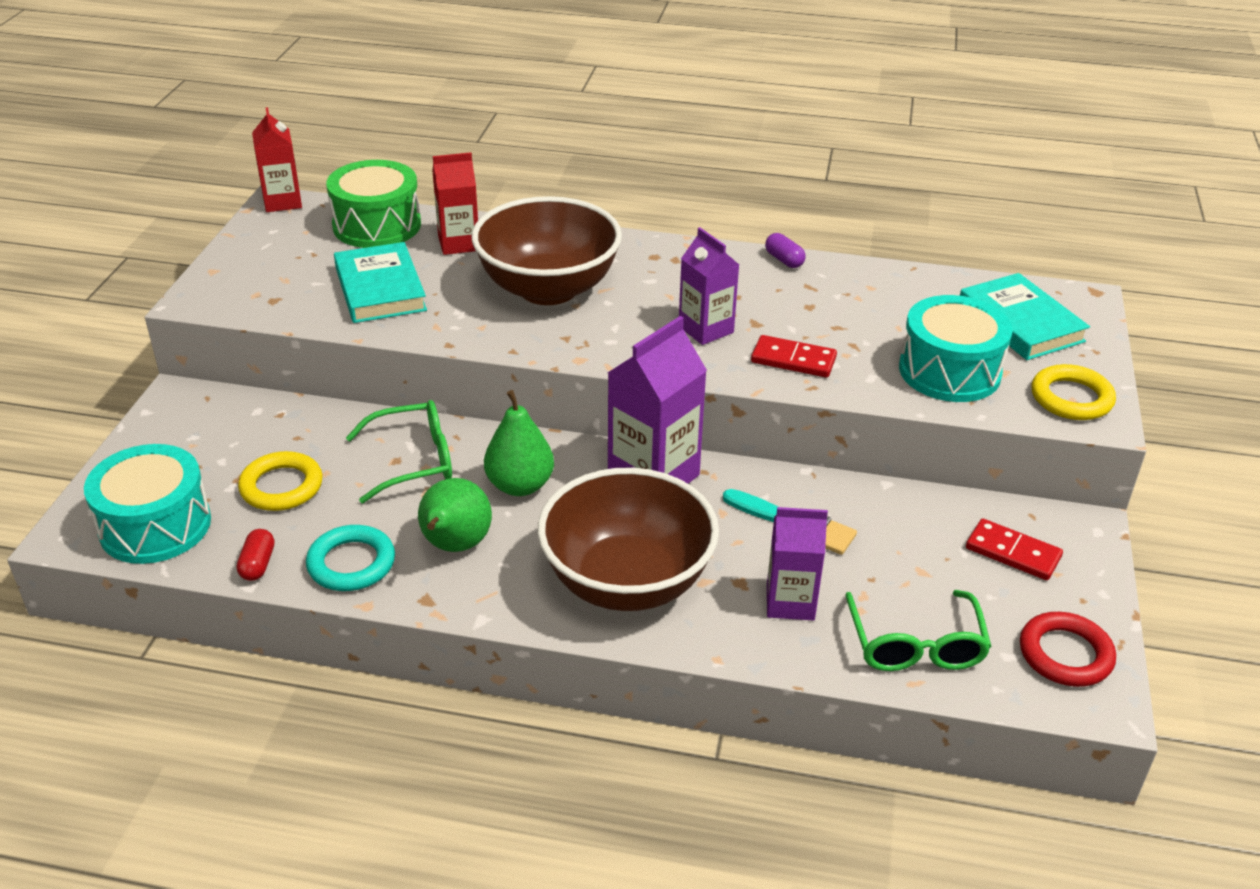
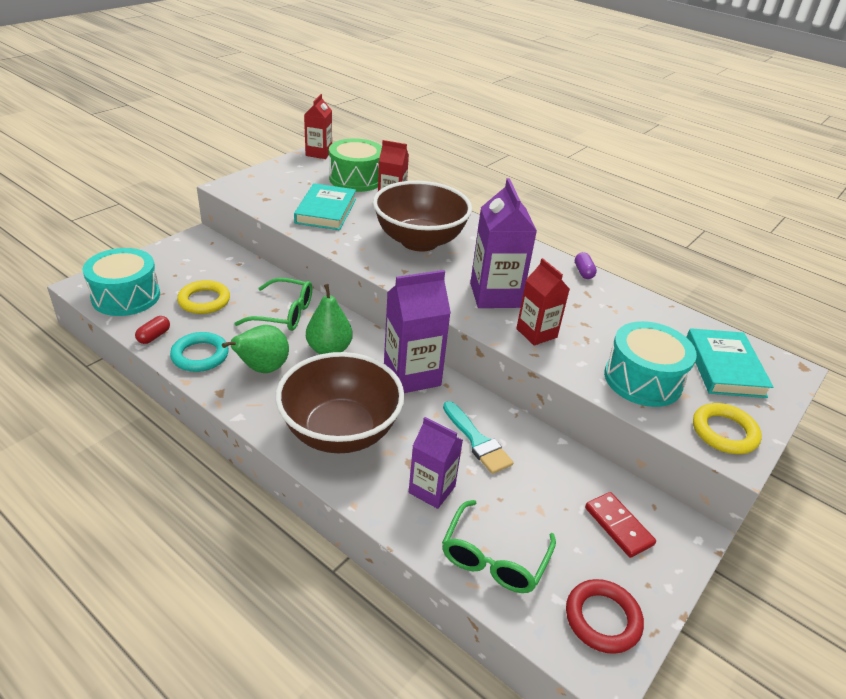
camera: 25 degrees right, 0 degrees up
purple carton [679,227,739,345] -> purple carton [470,178,537,308], size x1.56
red domino [751,335,837,378] -> red carton [516,258,570,346]

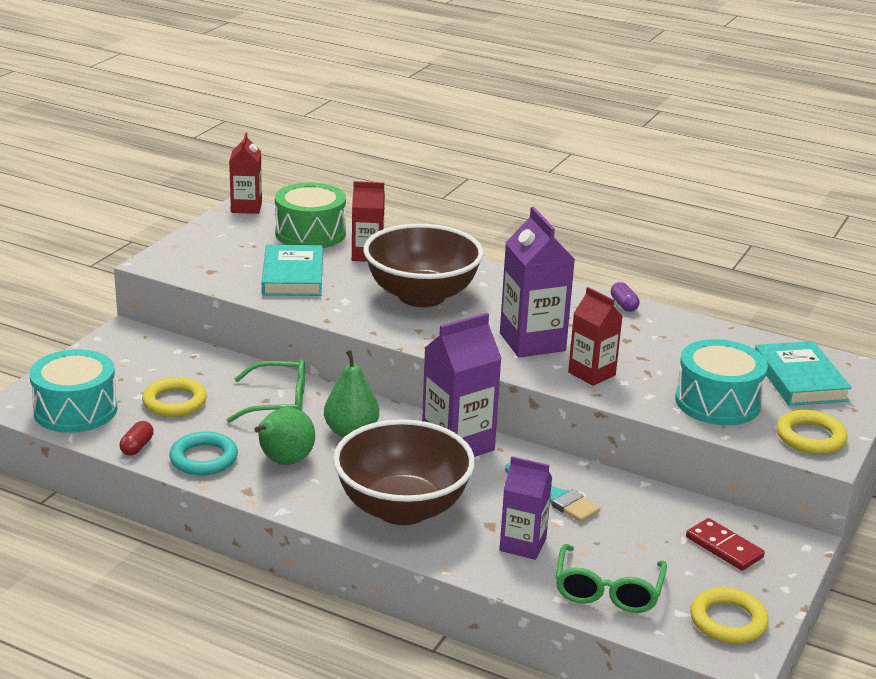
camera: 10 degrees left, 10 degrees down
red ring [566,579,644,654] -> yellow ring [690,587,769,644]

